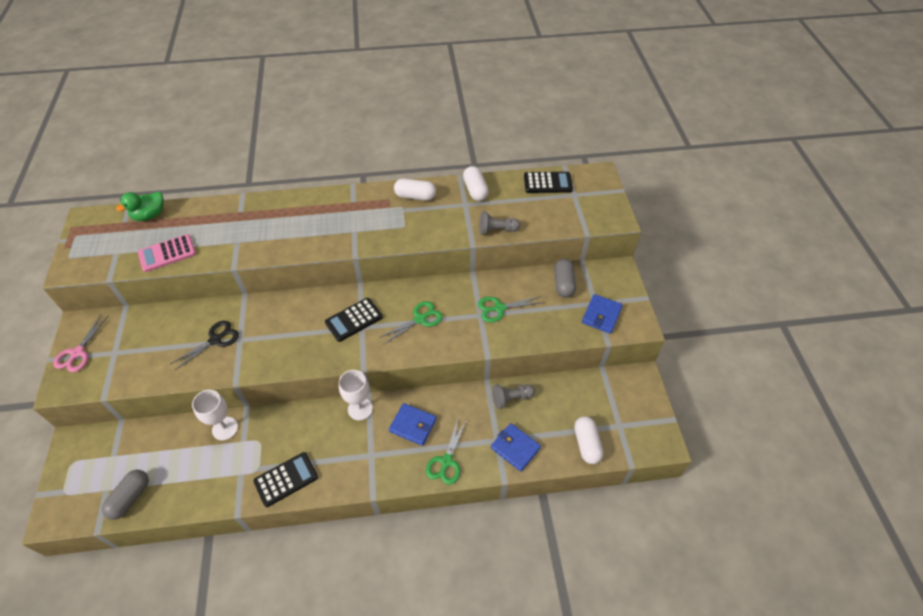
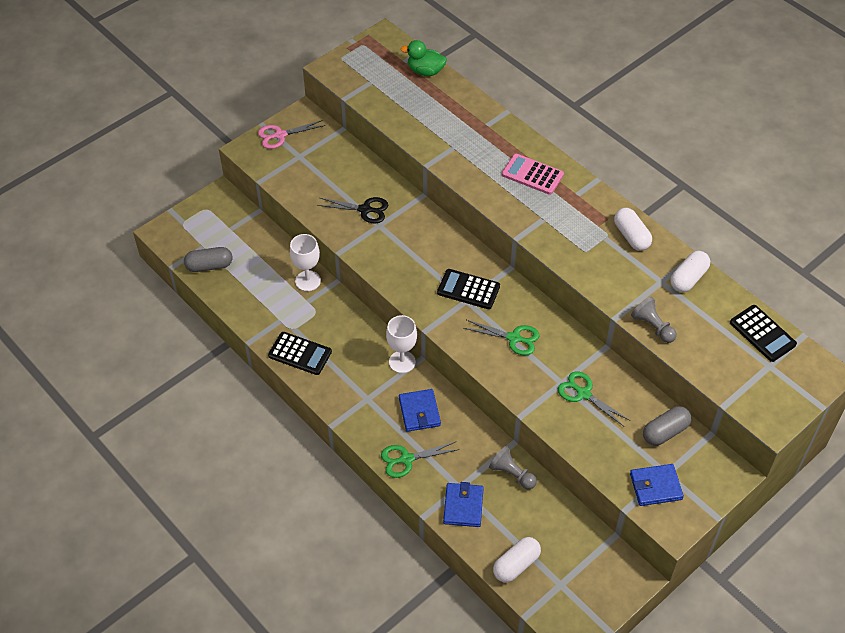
camera: 55 degrees right, 0 degrees up
pink calculator [138,234,196,272] -> pink calculator moved to [502,154,564,195]

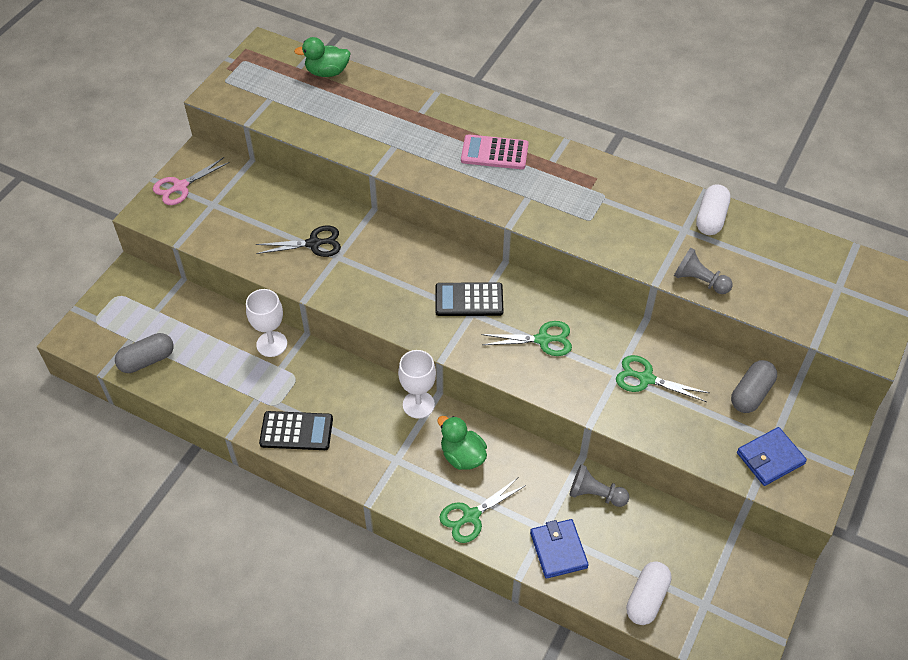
camera: 20 degrees left, 0 degrees up
blue wallet [399,389,441,432] -> green duck [437,416,487,470]
white capsule [614,208,652,251] -> none
black calculator [730,305,797,362] -> none

